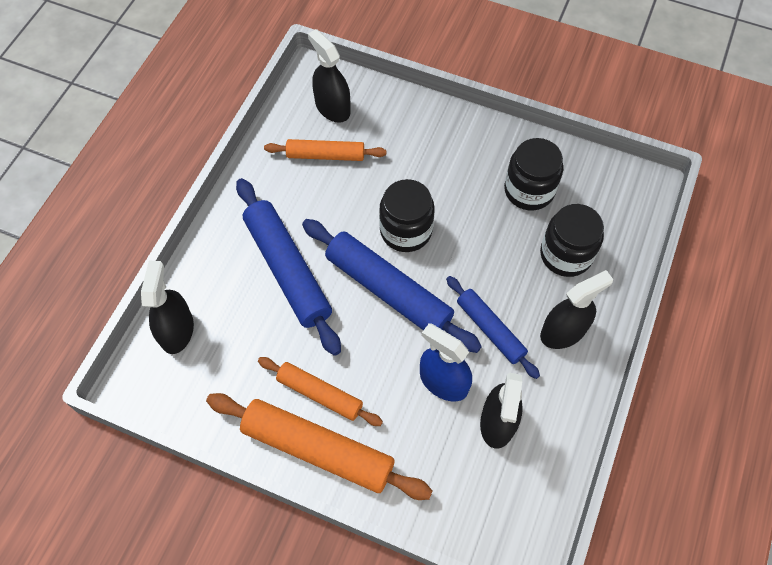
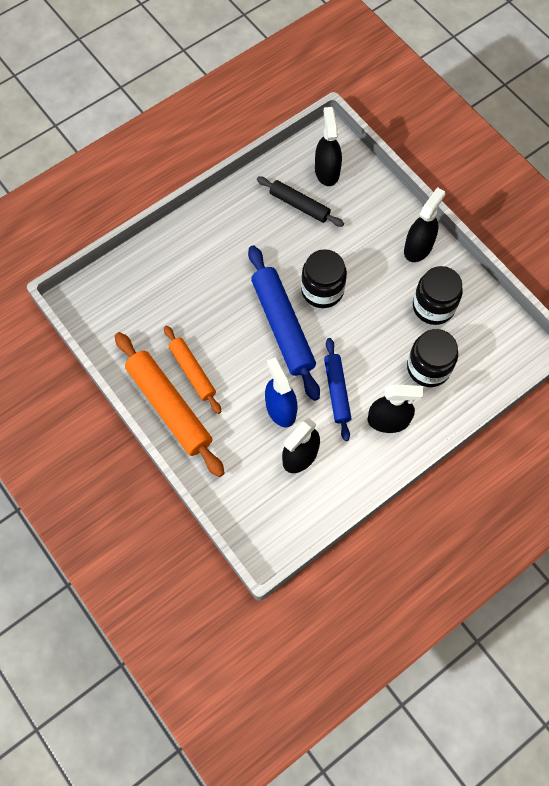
camera: 30 degrees right, 5 degrees up
black spray bottle [141,261,194,354] -> black spray bottle moved to [404,187,445,262]
blue rolling pin [236,178,341,356] -> none
orange rolling pin [264,139,386,161] -> black rolling pin [257,176,344,227]

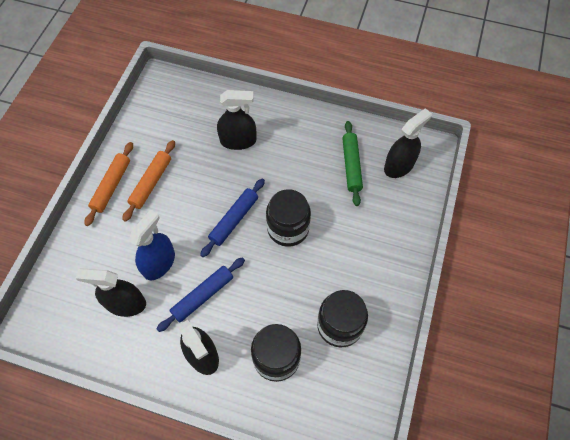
camera: 55 degrees right, 5 degrees down
orange rolling pin [115,332,225,477] -> orange rolling pin [84,142,133,226], size x0.60
blue rolling pin [248,245,320,401] -> blue rolling pin [200,179,265,257], size x0.60
black rolling pin [257,176,344,227] -> green rolling pin [342,121,363,206]
black spray bottle [404,187,445,262] -> black spray bottle moved to [217,90,256,150]

